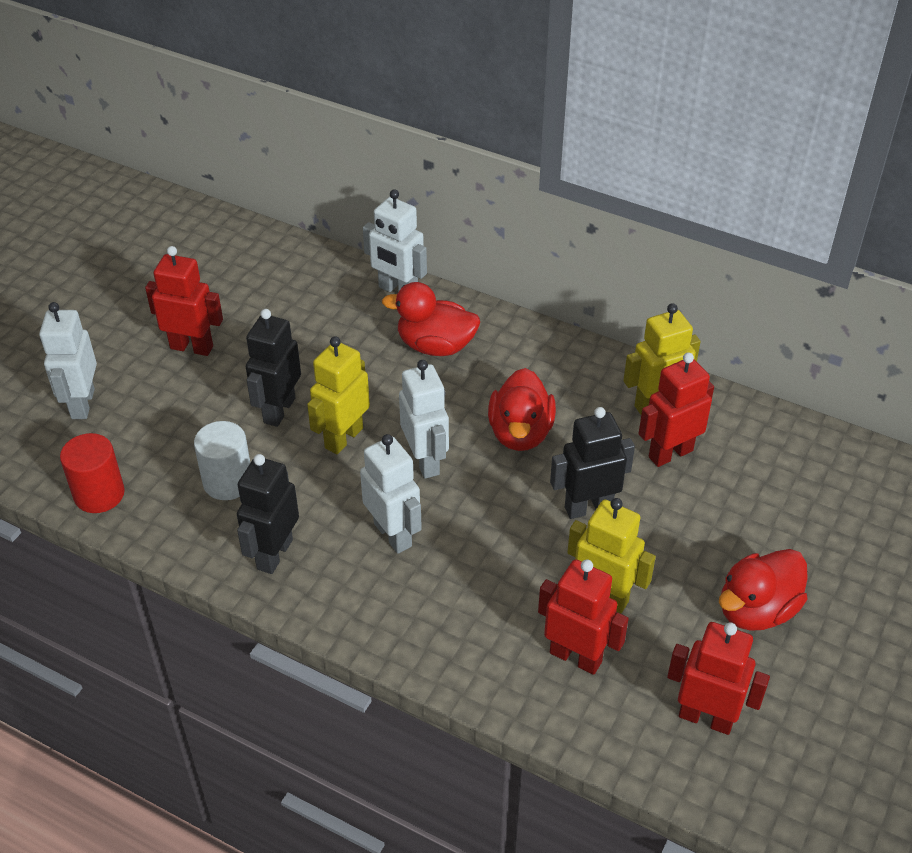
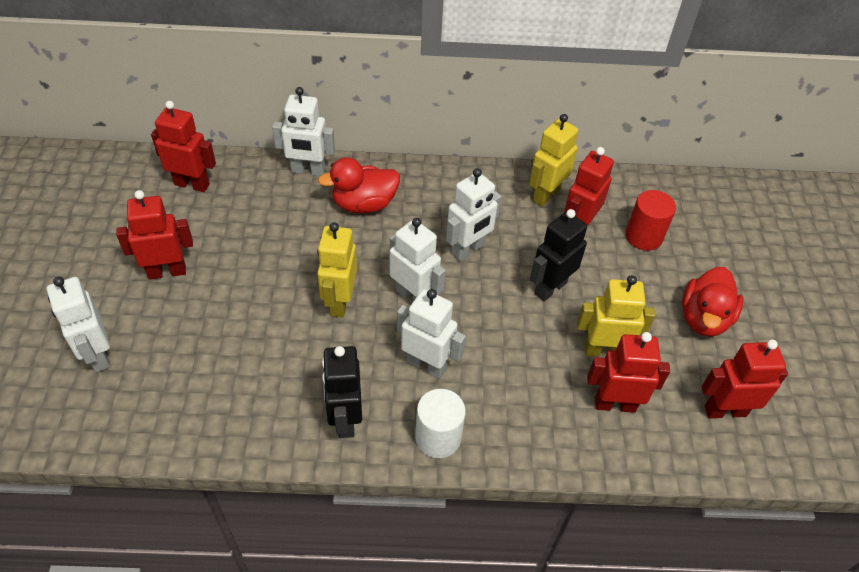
camera: 30 degrees left, 5 degrees up
red cylinder [60,433,125,513] -> red cylinder moved to [625,190,676,251]
white cylinder [194,421,250,500] -> white cylinder moved to [415,389,466,458]
black robot [246,309,301,427] -> none
red duck [488,368,556,451] -> white robot [446,168,502,261]
none -> red robot [151,101,216,192]

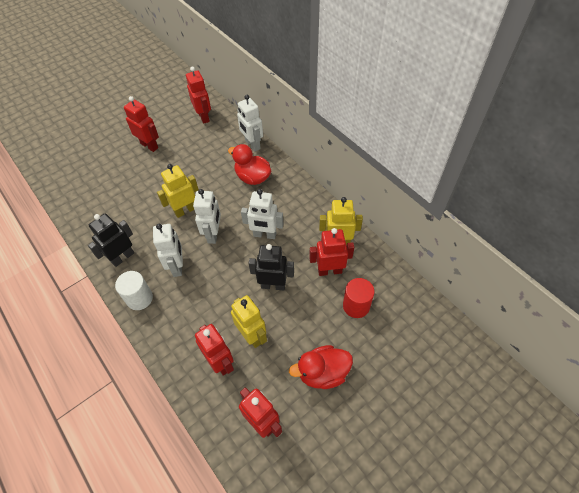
camera: 55 degrees right, 5 degrees up
white robot [47,276,110,372] -> none

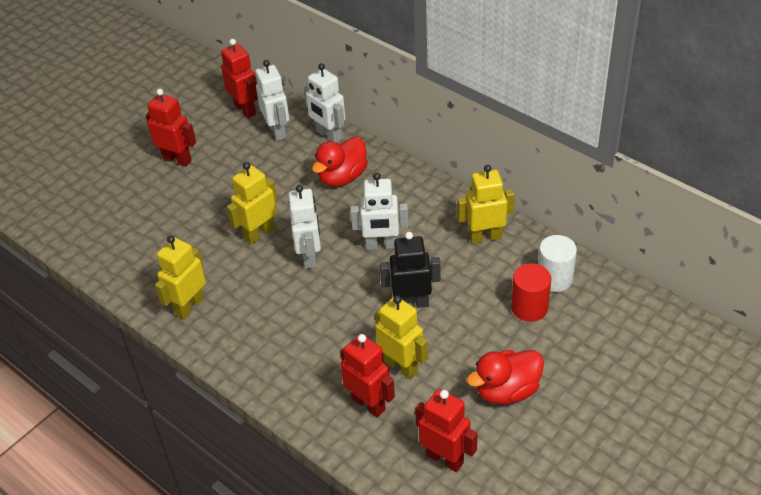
camera: 10 degrees left, 10 degrees down
black robot [88,214,134,267] -> yellow robot [155,236,206,319]
white cylinder [115,271,153,310] -> white cylinder moved to [538,235,577,292]
white robot [153,224,183,277] -> white robot moved to [255,60,289,141]
red duck [228,144,271,185] -> red duck turned 75 degrees counterclockwise [312,137,368,187]
red robot [309,228,354,276] -> none

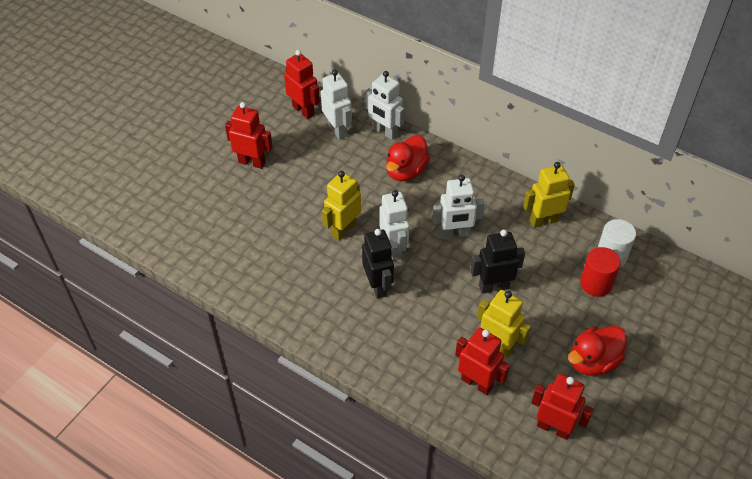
camera: 10 degrees left, 5 degrees up
yellow robot [155,236,206,319] -> none
none -> black robot [362,229,394,299]

